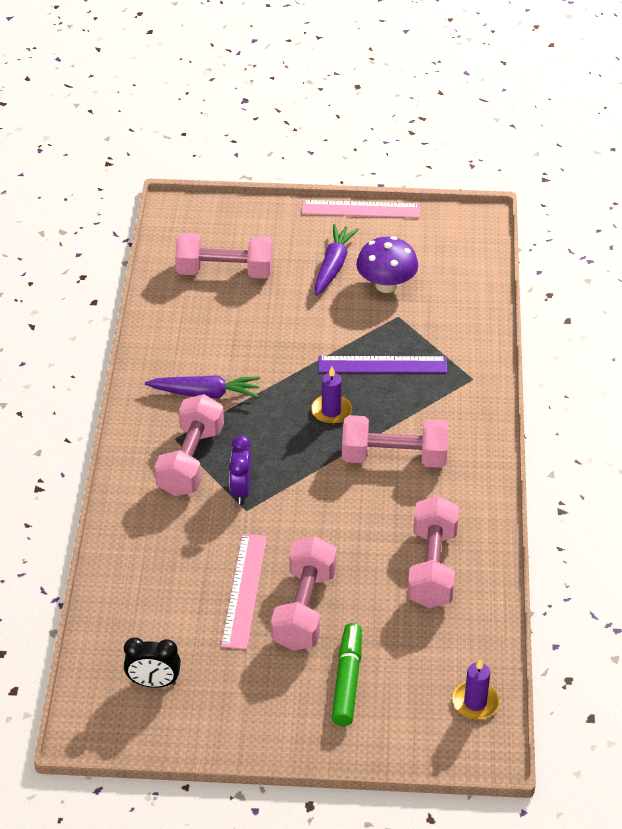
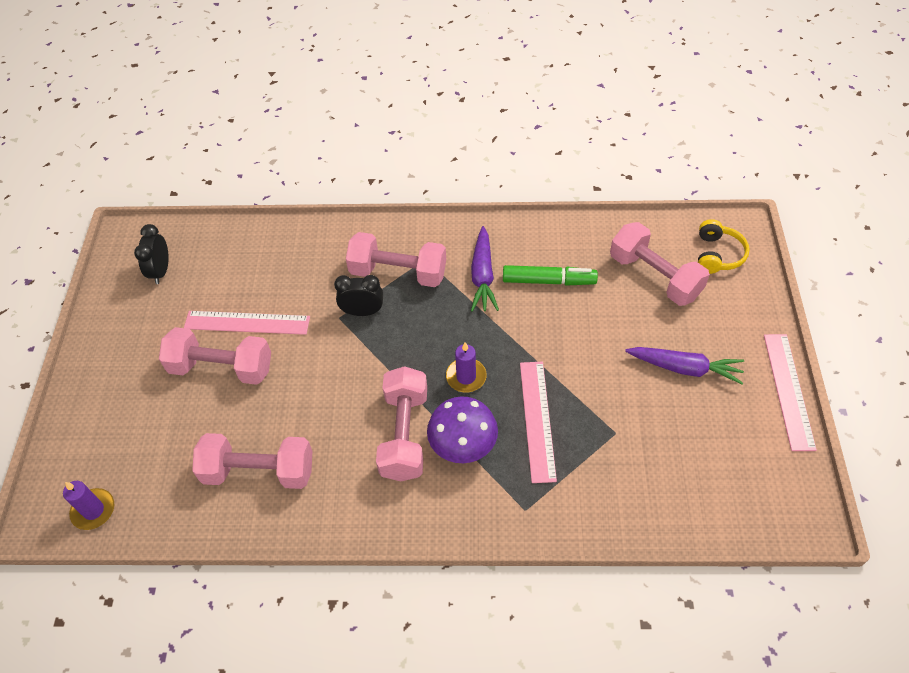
camera: 90 degrees right, 10 degrees up
pink dumbbell [175,233,273,279] -> pink dumbbell turned 45 degrees counterclockwise [610,222,710,306]
purple clock [229,435,251,504] -> black clock [334,275,383,316]
purple ruler [319,356,447,373] -> pink ruler [520,362,557,483]
green marker [332,623,362,726] -> green marker moved to [503,265,598,286]
purple mushroom [356,236,418,293] -> purple mushroom moved to [427,396,498,463]
none -> yellow headphones [698,219,750,274]

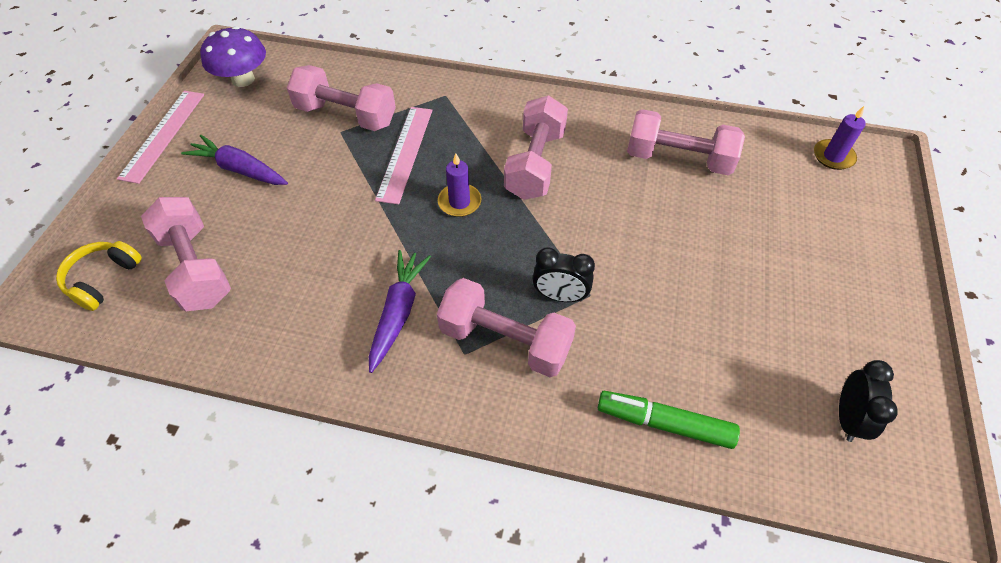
camera: 170 degrees left, 0 degrees up
pink dumbbell [159,327,271,385] -> pink dumbbell moved to [287,65,396,131]
pink ruler [184,311,310,335] -> none
purple mushroom [427,396,498,463] -> purple mushroom moved to [200,26,266,87]
green marker [503,265,598,286] -> green marker moved to [598,391,740,449]

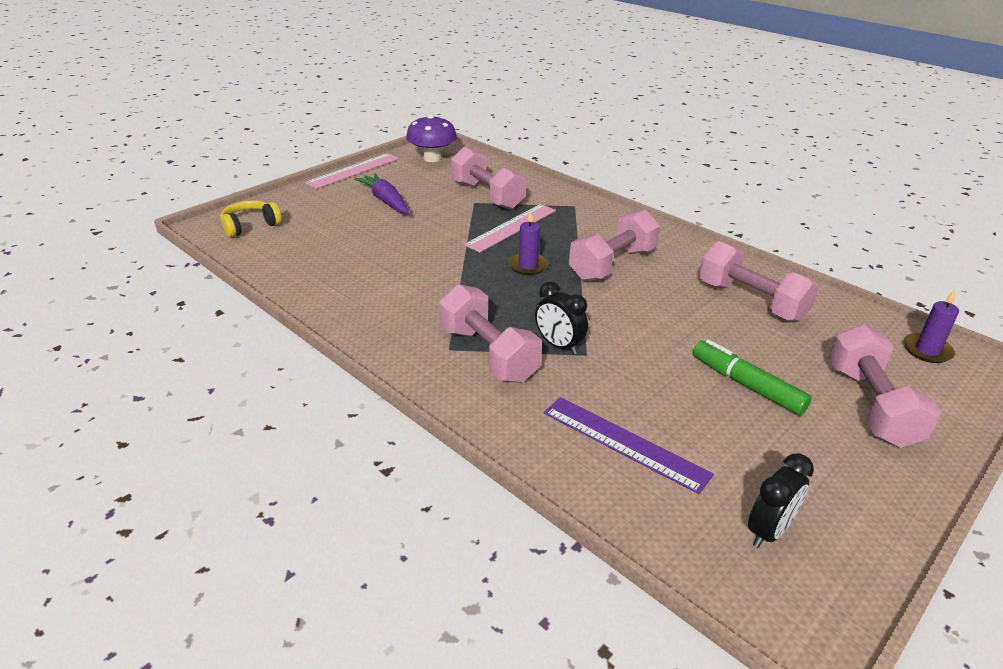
camera: 30 degrees right, 20 degrees down
pink dumbbell [141,197,231,311] -> pink dumbbell moved to [828,324,941,448]
purple carrot [369,250,431,373] -> none
green marker [598,391,740,449] -> green marker moved to [693,339,812,415]
none -> purple ruler [544,397,714,494]

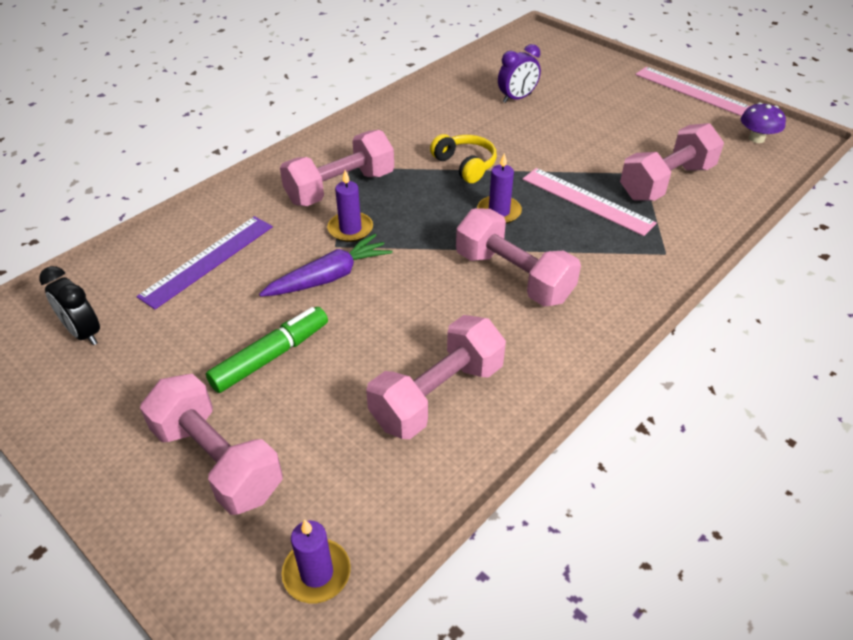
camera: 90 degrees right, 10 degrees up
yellow headphones [220,200,282,237] -> yellow headphones moved to [430,134,497,183]
purple carrot [354,173,409,214] -> purple carrot moved to [259,234,392,297]
purple mushroom [406,114,457,162] -> purple mushroom [741,102,786,143], size x0.66
black clock [535,282,588,354] -> purple candle [327,170,373,242]
pink dumbbell [828,324,941,448] -> pink dumbbell turned 45 degrees clockwise [140,374,283,515]
none -> purple clock [498,44,541,103]

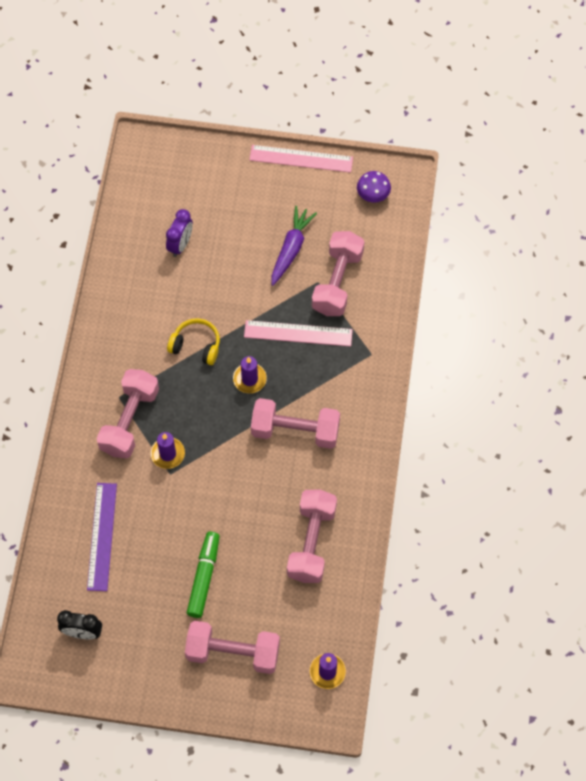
camera: 35 degrees left, 20 degrees up
purple carrot [259,234,392,297] -> purple carrot moved to [271,206,317,286]

